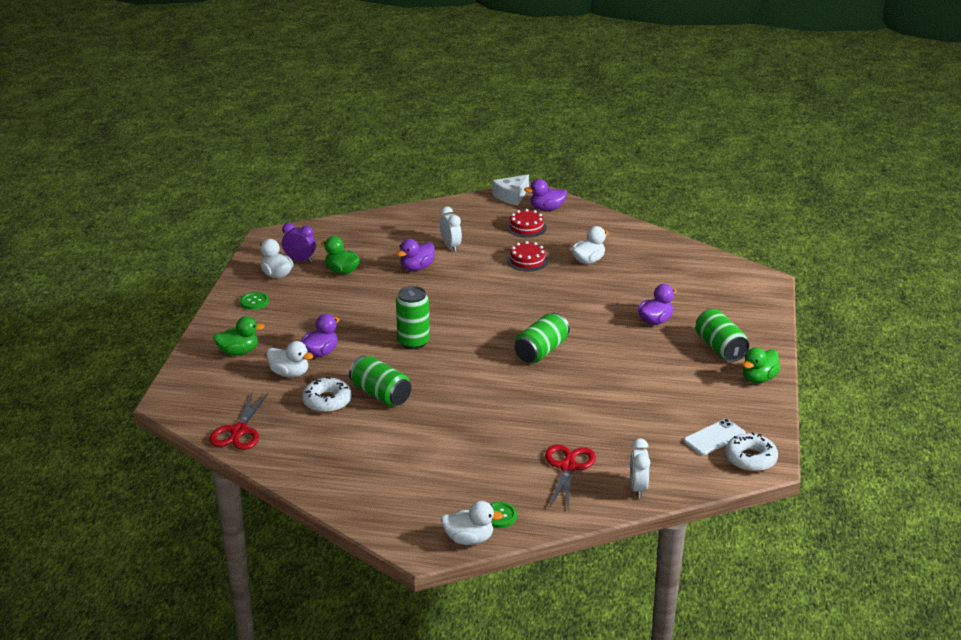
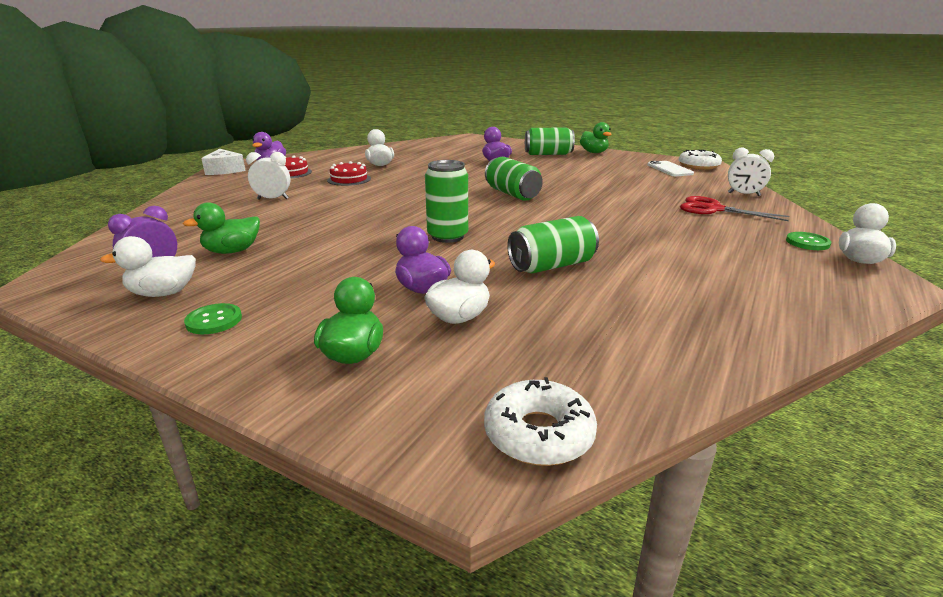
camera: 70 degrees left, 5 degrees down
red scissors [209,392,269,450] -> none
white donut [302,377,352,413] -> white donut moved to [484,377,597,466]
purple duck [396,239,435,271] -> none

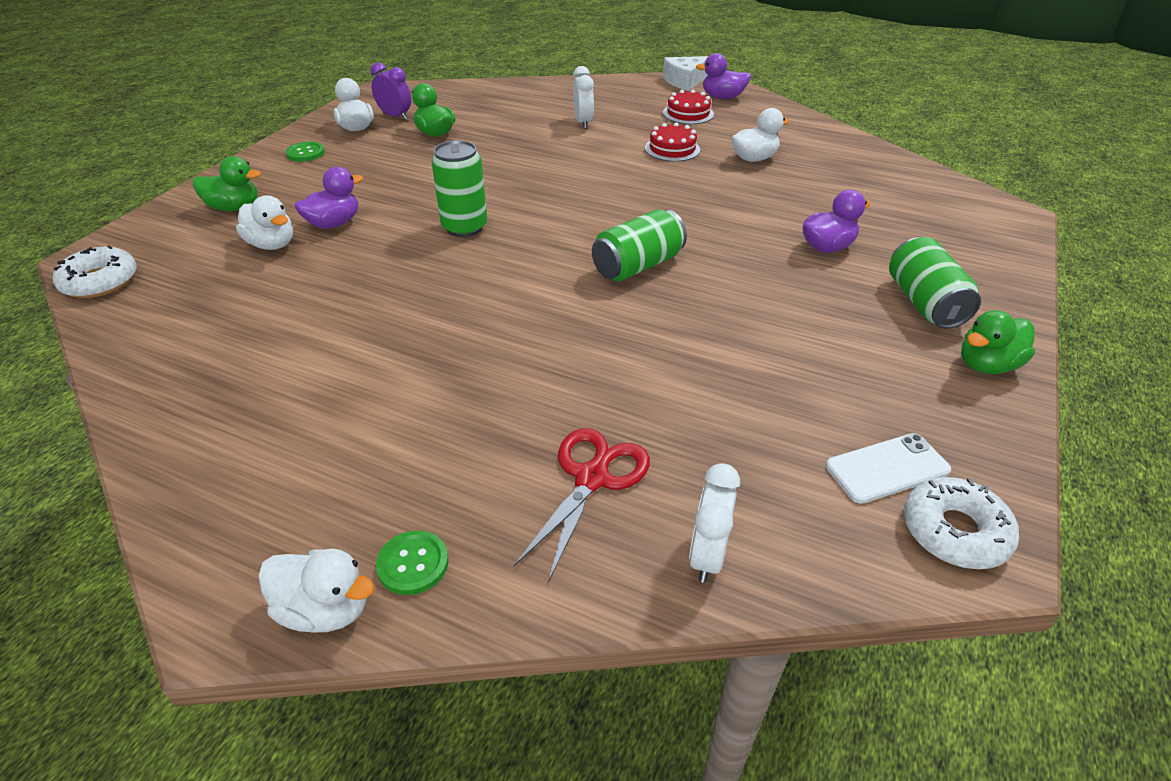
camera: 85 degrees right, 15 degrees up
green can [507,216,599,274] -> none

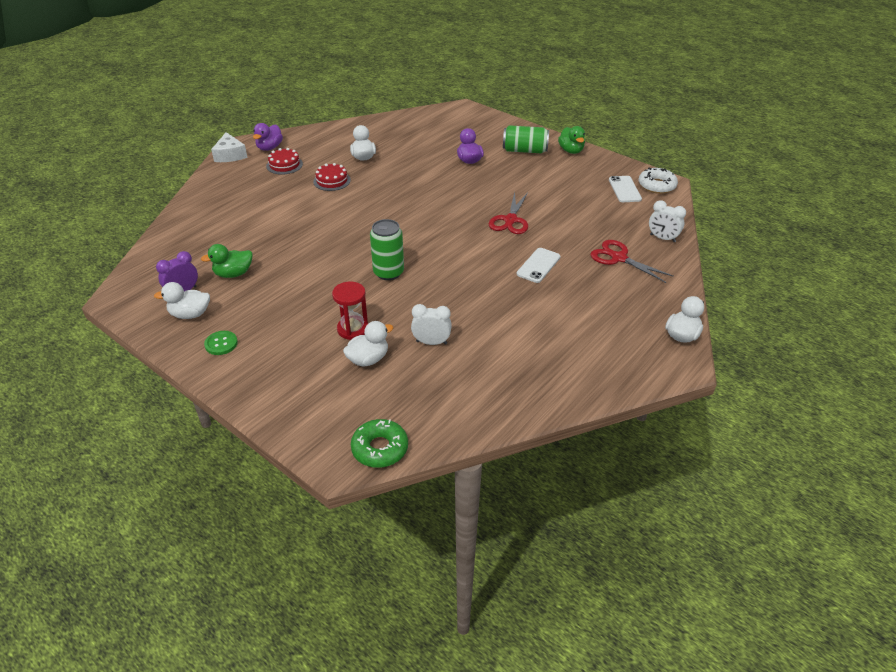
camera: 75 degrees left, 0 degrees up
white donut [53,245,137,298] -> green donut [351,419,408,468]
green duck [192,156,261,211] -> none
purple duck [295,167,363,229] -> red hourglass [332,282,368,340]
green button [376,531,448,595] -> none
white clock [573,66,594,129] -> white clock moved to [411,304,452,345]
green can [592,209,687,281] -> none
none -> red scissors [489,192,528,234]
none -> white phone [517,248,560,283]

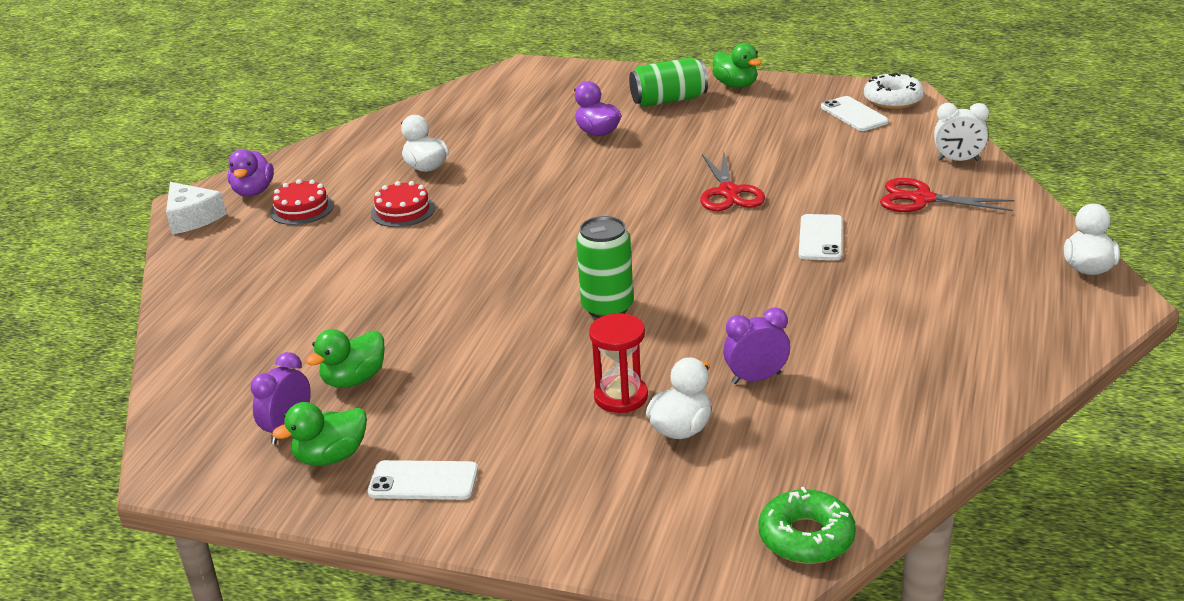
camera: 20 degrees left, 10 degrees down
white duck [154,282,210,319] -> green duck [272,402,367,466]
green button [204,331,238,355] -> white phone [368,460,478,500]
white clock [411,304,452,345] -> purple clock [723,308,790,384]

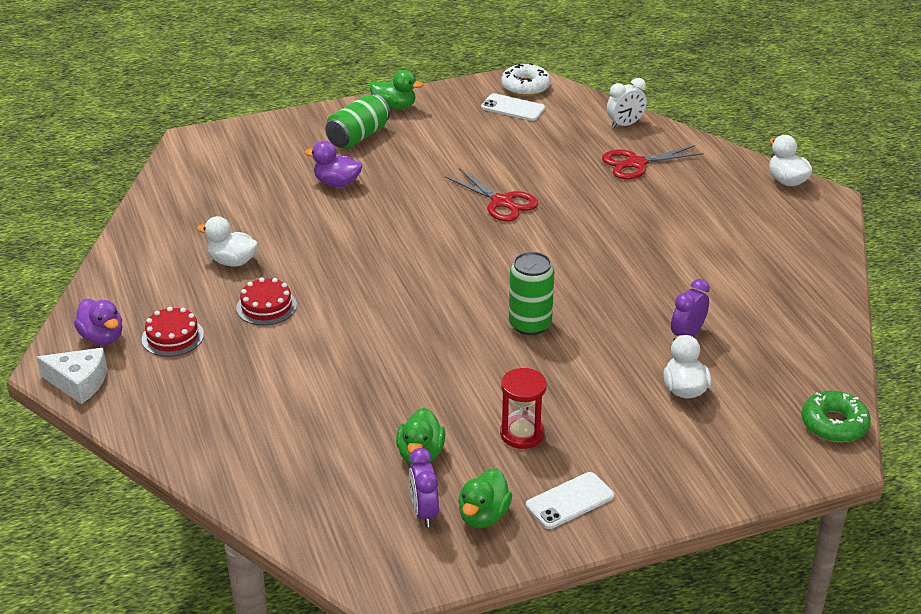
camera: 40 degrees left, 5 degrees up
red hourglass [589,313,648,413] -> red hourglass moved to [500,368,547,449]
white phone [799,214,843,260] -> none

